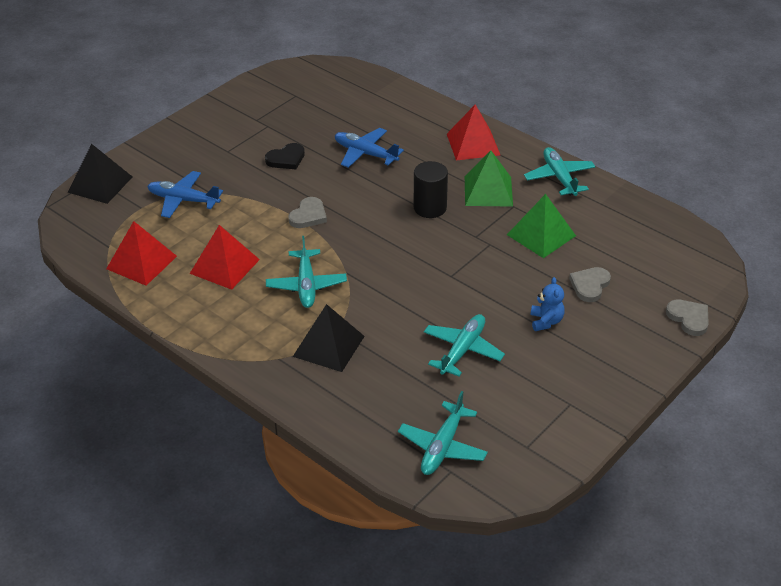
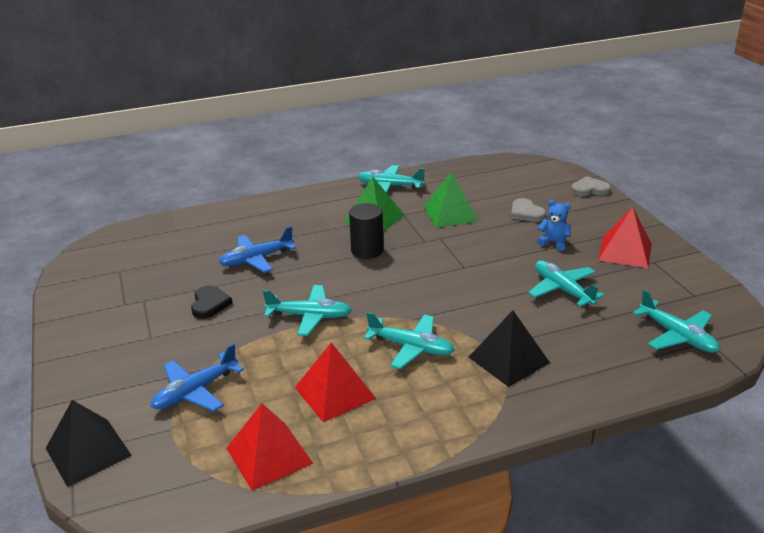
camera: 60 degrees left, 10 degrees down
grey heart [288,197,327,228] -> turquoise plane [263,285,352,336]
red pyramid [447,104,500,161] -> red pyramid moved to [598,207,652,268]

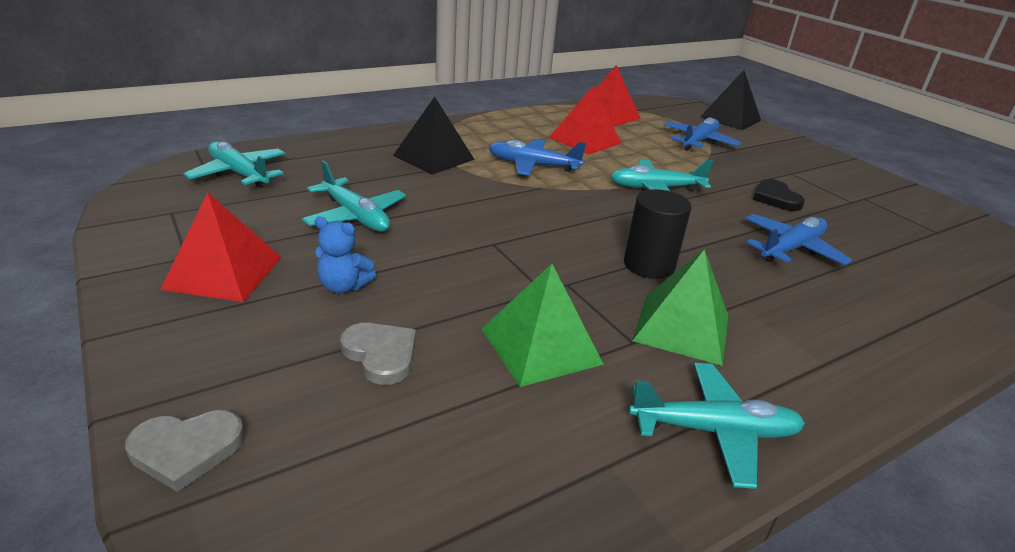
camera: 165 degrees right, 0 degrees up
turquoise plane [364,312,454,369] -> blue plane [489,139,586,176]

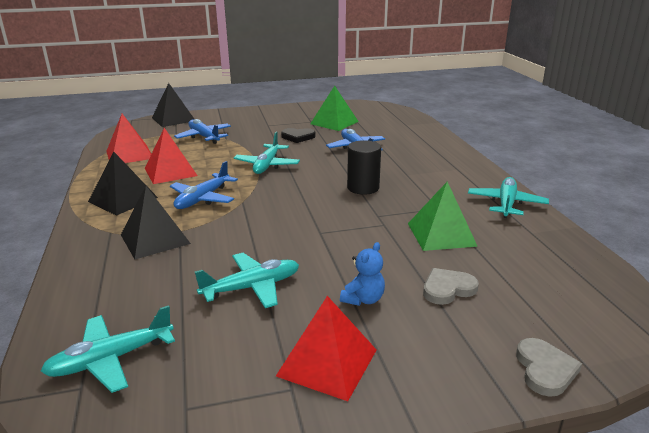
camera: 70 degrees left, 5 degrees down
green pyramid [632,249,728,366] -> green pyramid moved to [310,86,359,131]
none -> black pyramid [88,152,158,216]

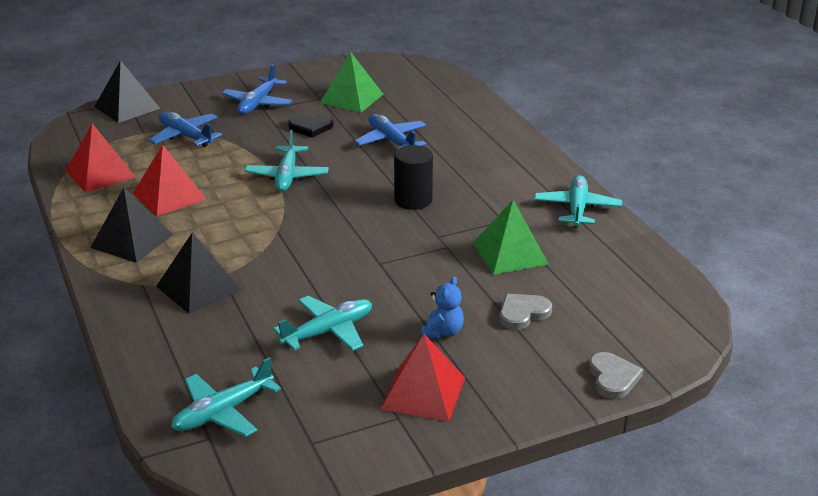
camera: 10 degrees left, 5 degrees up
blue plane [170,161,238,209] -> blue plane moved to [222,64,293,114]

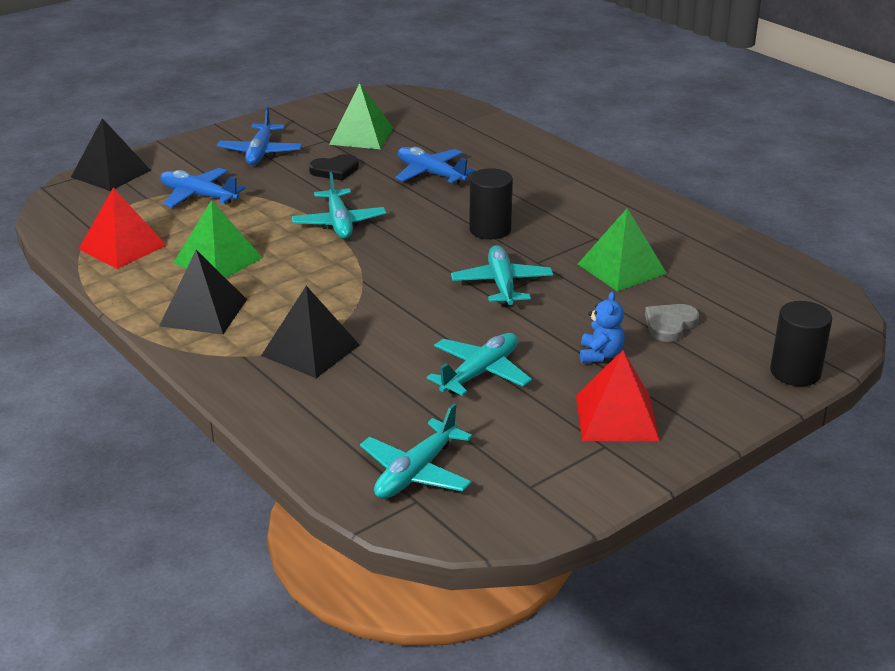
camera: 15 degrees left, 0 degrees up
red pyramid [133,145,206,216] -> green pyramid [174,200,263,278]
turquoise plane [534,175,622,227] -> turquoise plane moved to [451,245,553,306]
grey heart [589,352,643,399] -> black cylinder [770,301,832,386]

